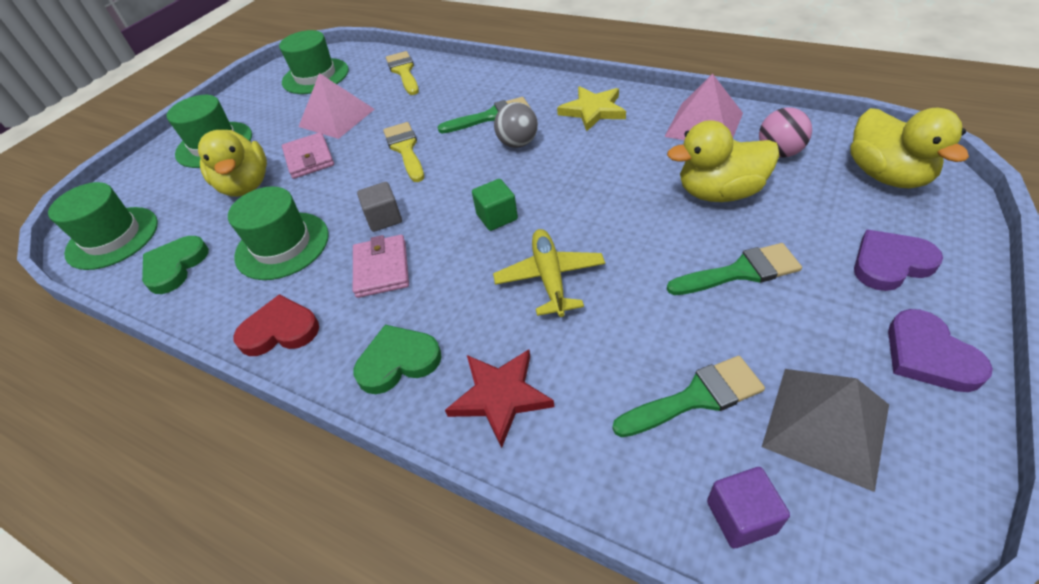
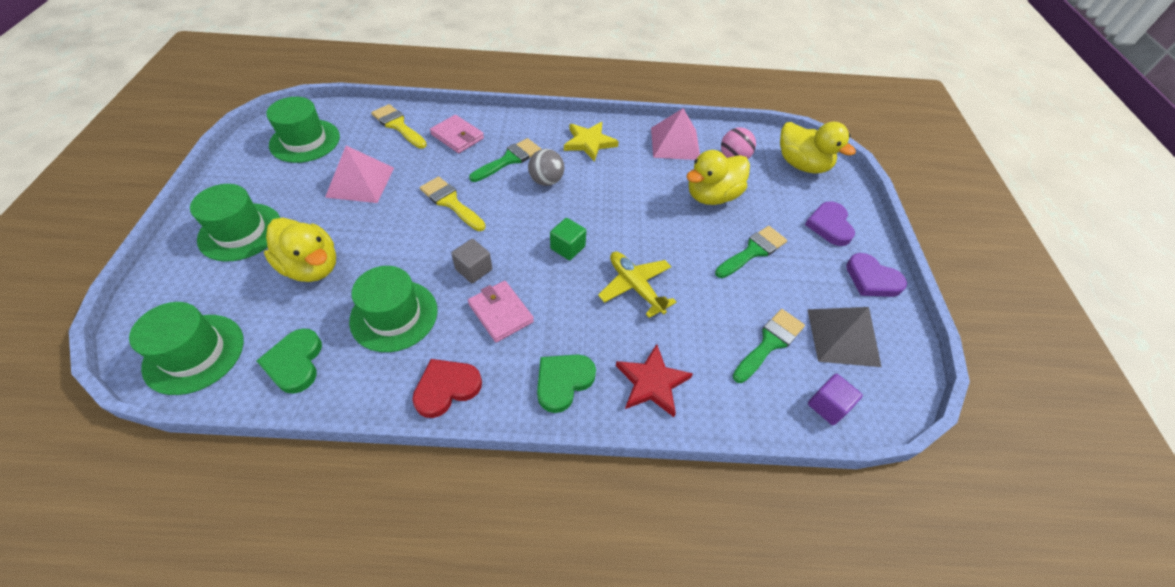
camera: 35 degrees left, 5 degrees up
pink wallet [282,132,334,179] -> pink wallet moved to [430,115,484,153]
purple heart [854,230,943,291] -> purple heart turned 45 degrees counterclockwise [805,201,855,246]

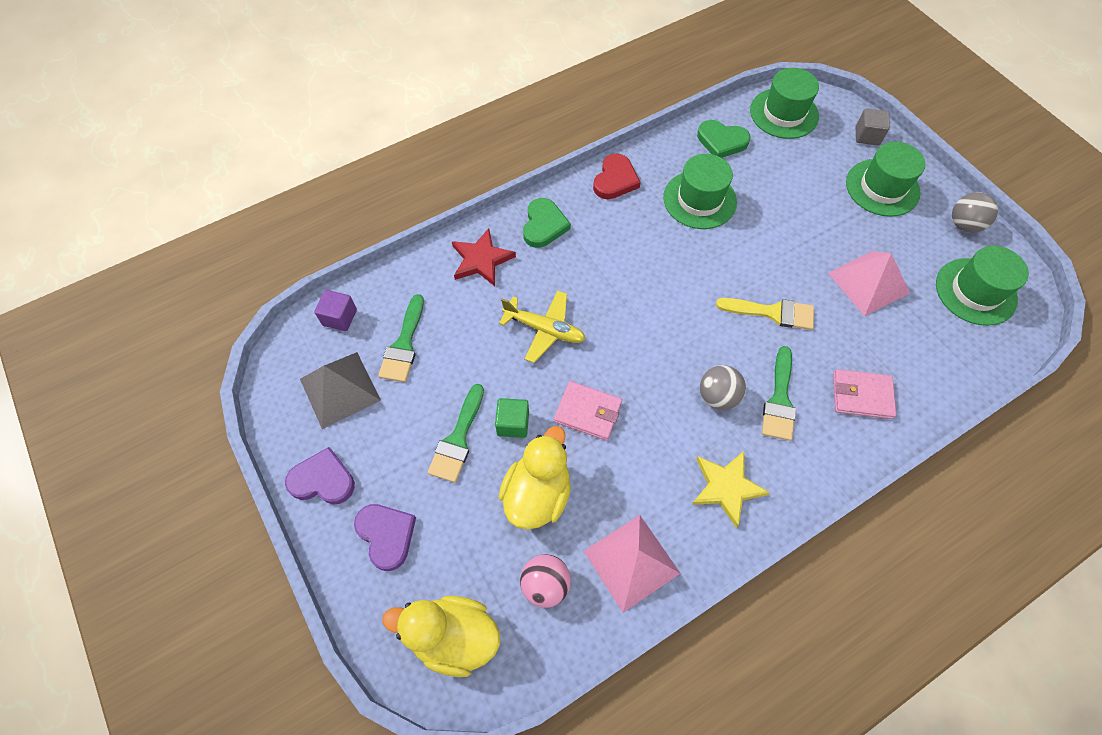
camera: 150 degrees right, 10 degrees up
green heart [257,328,322,394] -> green heart turned 150 degrees clockwise [697,120,750,158]
yellow duck [264,217,336,282] -> none
yellow brush [371,104,427,149] -> none
grey cube [451,239,492,283] -> grey cube moved to [856,109,890,145]
pink wallet [468,281,534,343] -> pink wallet moved to [554,381,622,441]
green cube [550,218,586,260] -> green cube moved to [495,398,529,438]
none -> grey ball [952,192,998,233]

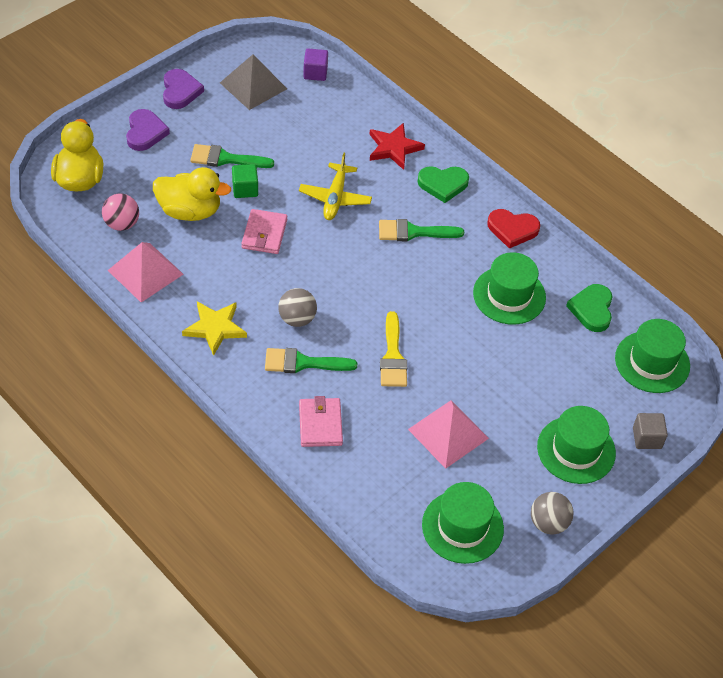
camera: 75 degrees right, 10 degrees down
purple heart [354,504,416,571] -> purple heart turned 45 degrees counterclockwise [126,109,170,151]
green brush [378,294,424,382] -> green brush moved to [379,219,464,241]

